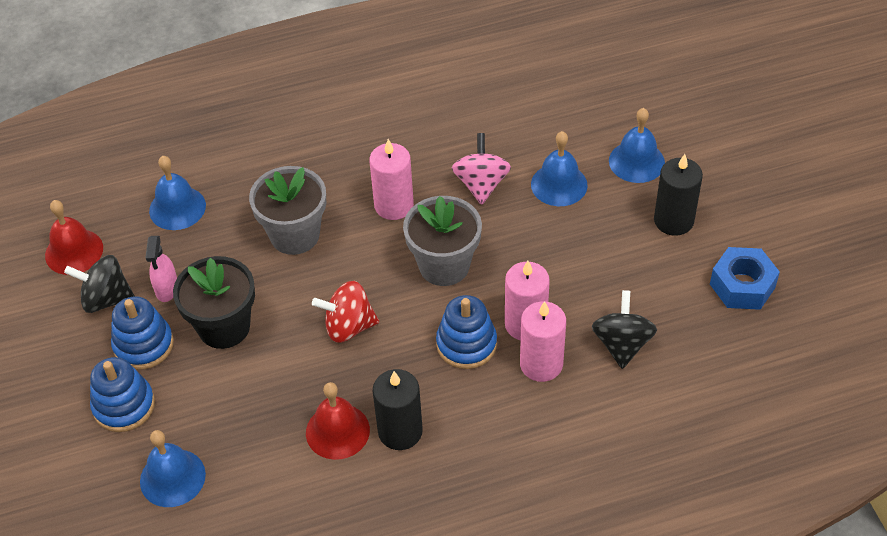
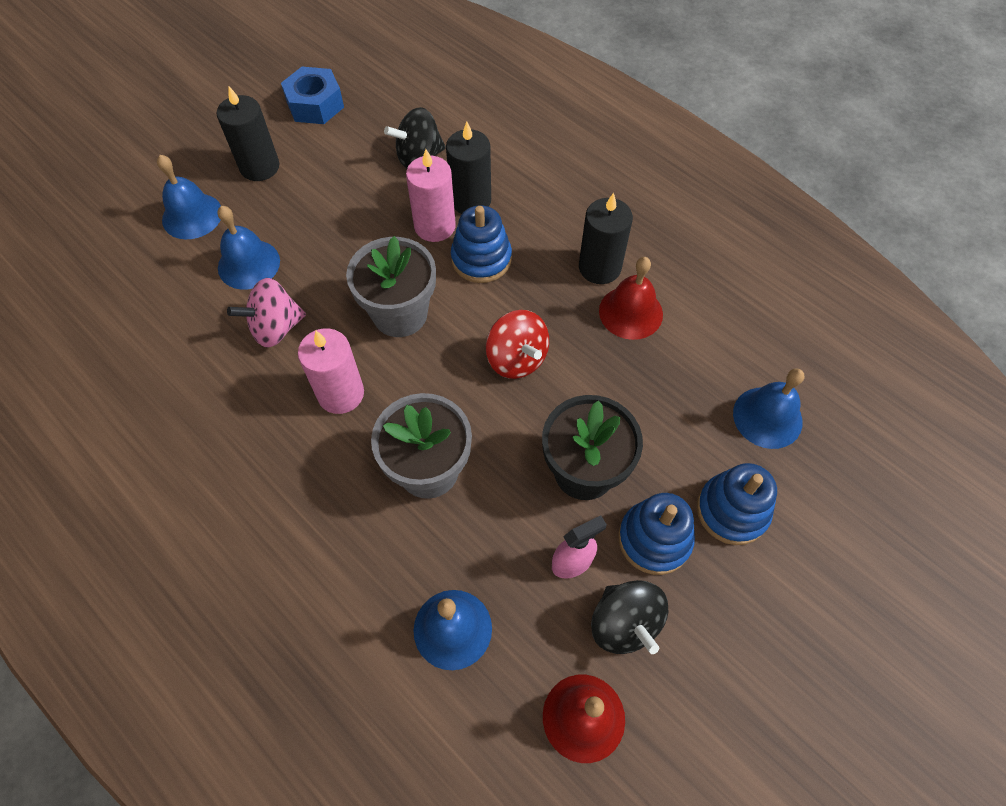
camera: 120 degrees left, 10 degrees up
pink candle [520,301,566,382] -> black candle [446,122,491,214]

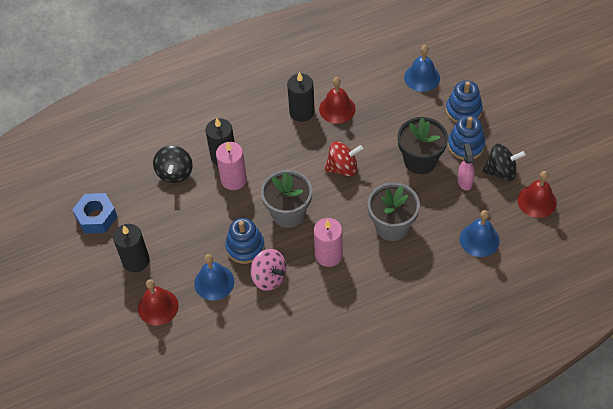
camera: 65 degrees left, 5 degrees down
blue bell [157,155,221,239] -> red bell [138,279,179,326]
pink spinning top [227,278,306,348] -> pink spinning top turned 45 degrees counterclockwise [250,249,287,291]
blue stacking toy [451,205,512,283] -> blue stacking toy moved to [225,218,265,264]

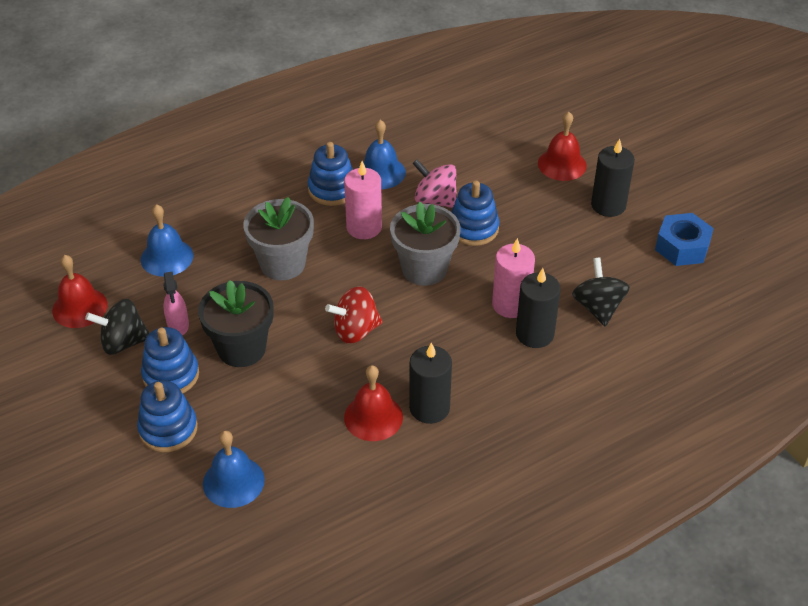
camera: 170 degrees right, 10 degrees down
blue bell [194,254,234,301] -> blue bell moved to [358,120,406,189]
none -> blue stacking toy [308,142,353,206]

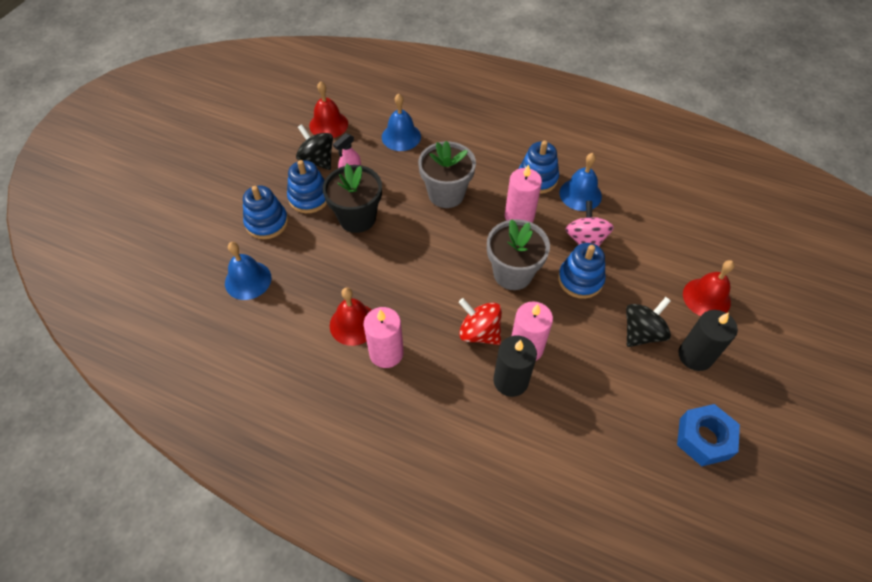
camera: 55 degrees right, 10 degrees up
red spinning top [325,287,383,344] -> red spinning top moved to [459,298,502,345]
black candle [409,343,452,424] -> pink candle [364,307,404,368]
black spinning top [572,258,630,326] -> black spinning top moved to [626,297,671,347]

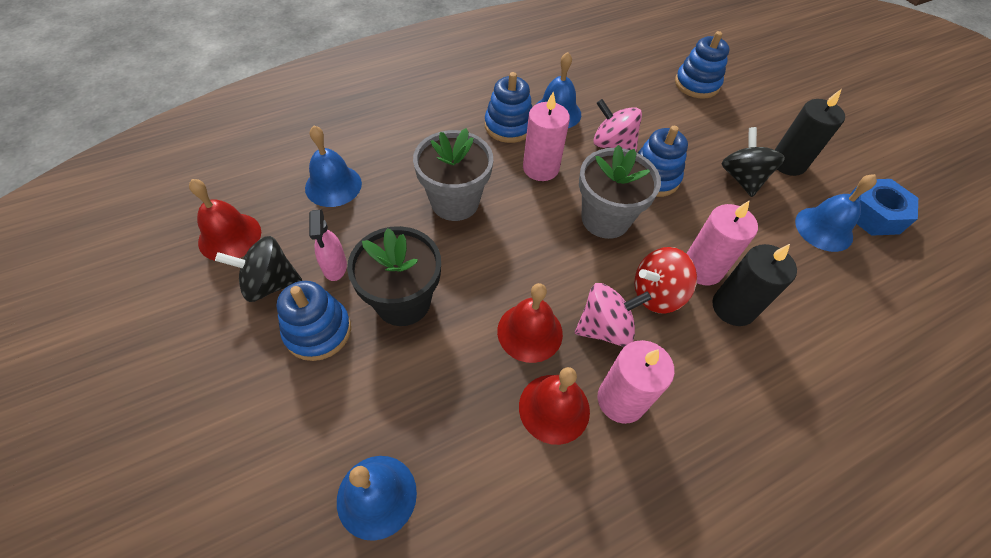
camera: 55 degrees left, 0 degrees up
blue stacking toy [243,186,288,239] -> blue stacking toy moved to [675,31,729,99]
red bell [683,260,735,316] -> red bell moved to [497,283,563,363]
none -> pink spinning top [575,283,652,347]
none -> blue bell [795,174,877,252]

